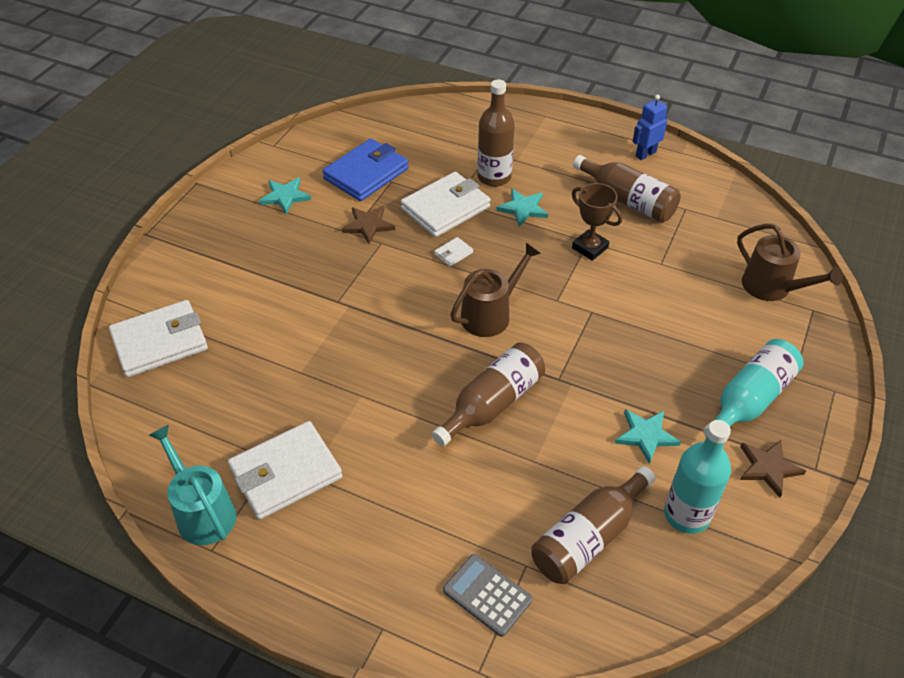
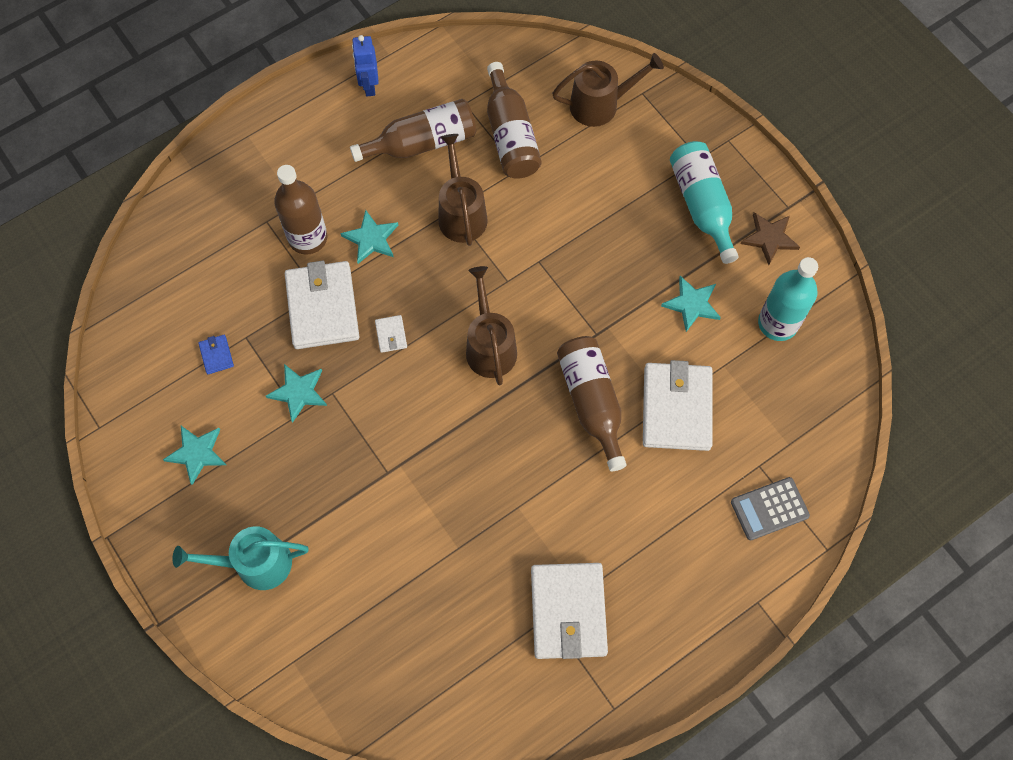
camera: 60 degrees left, 20 degrees up
white wallet [109,300,208,377] -> white wallet moved to [643,360,712,451]
turquoise watering can [149,425,237,545] -> turquoise watering can moved to [172,526,309,590]
blue wallet [322,139,409,201] -> blue wallet [198,335,234,374], size x0.42
brown star [342,206,395,244] -> turquoise star [266,364,327,423]
brown bottle [531,466,655,584] -> brown bottle moved to [487,62,542,179]
brown trophy [572,183,622,261] -> brown watering can [438,134,488,246]

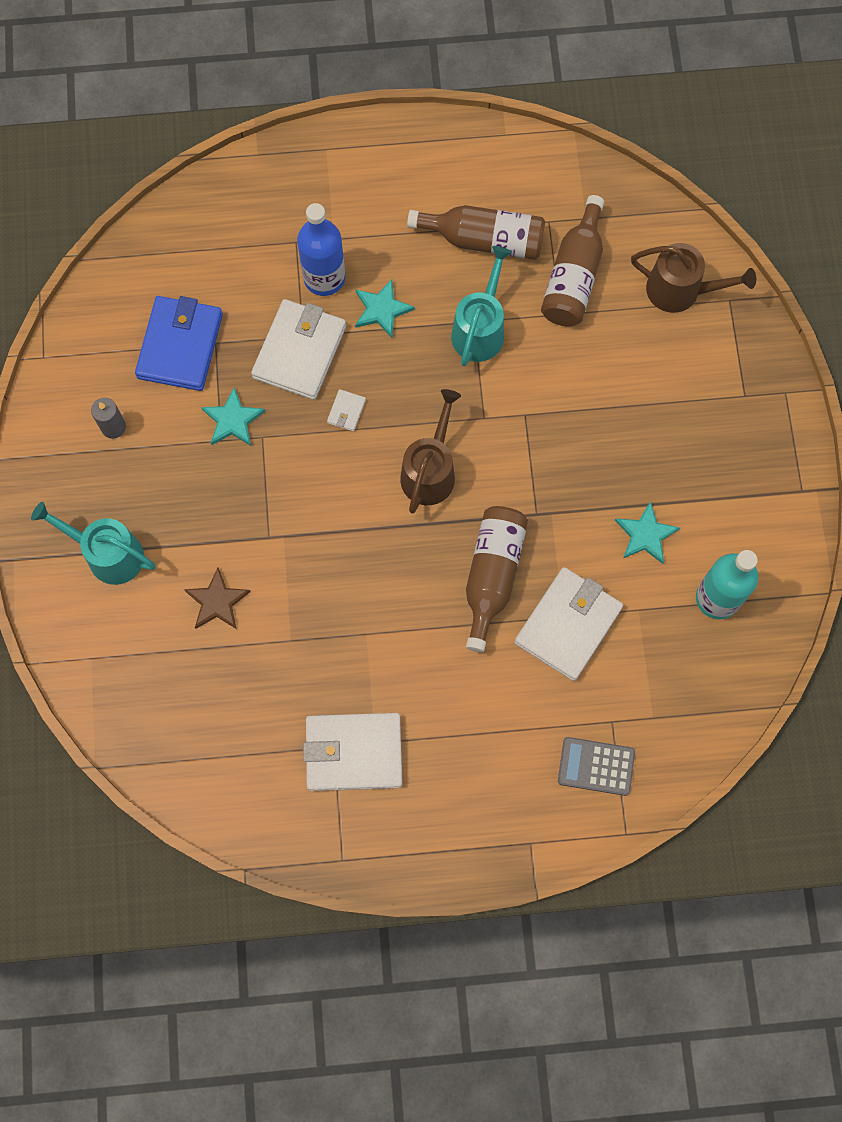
camera: 30 degrees right, 5 degrees up
turquoise star [163,426,226,485] -> grey candle [91,398,126,439]
blue wallet [198,335,234,374] -> blue wallet [135,296,223,391], size x2.41
brown bottle [274,165,327,255] -> blue bottle [297,203,345,296]
blue robot [352,35,379,96] -> none
brown watering can [438,134,488,246] -> turquoise watering can [451,246,512,366]
white wallet [531,563,608,659] -> white wallet turned 60 degrees clockwise [303,713,402,791]
turquoise bottle [670,141,739,264] -> none
brown star [740,212,800,265] -> brown star moved to [184,568,251,629]

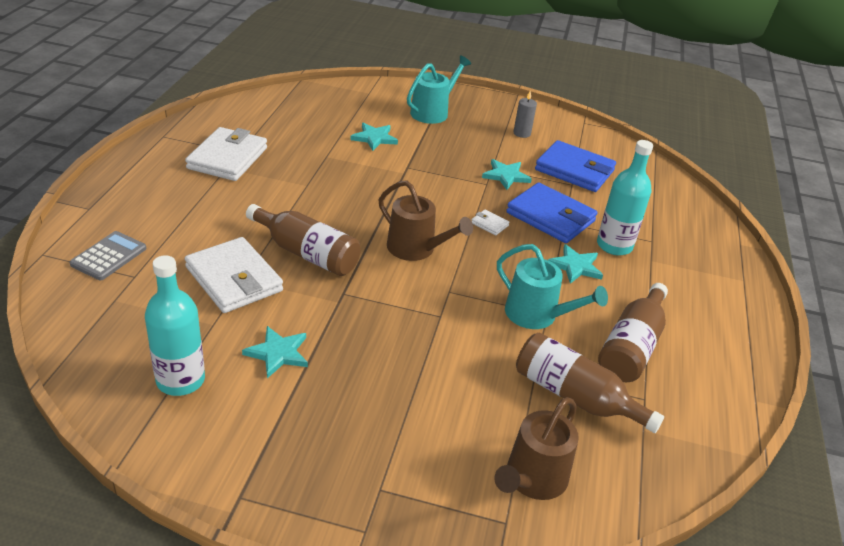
camera: 105 degrees right, 35 degrees down
brown star [184,568,251,629] -> turquoise star [350,123,398,151]
white wallet [251,299,346,400] -> blue wallet [506,182,597,243]
blue bottle [297,203,345,296] -> turquoise bottle [597,140,653,256]

